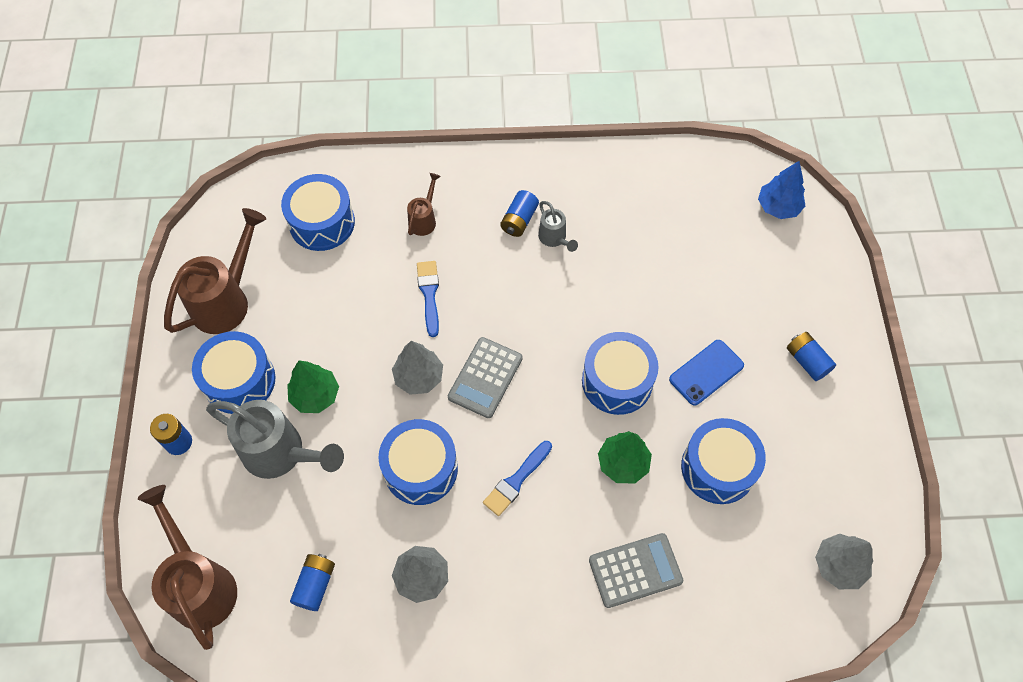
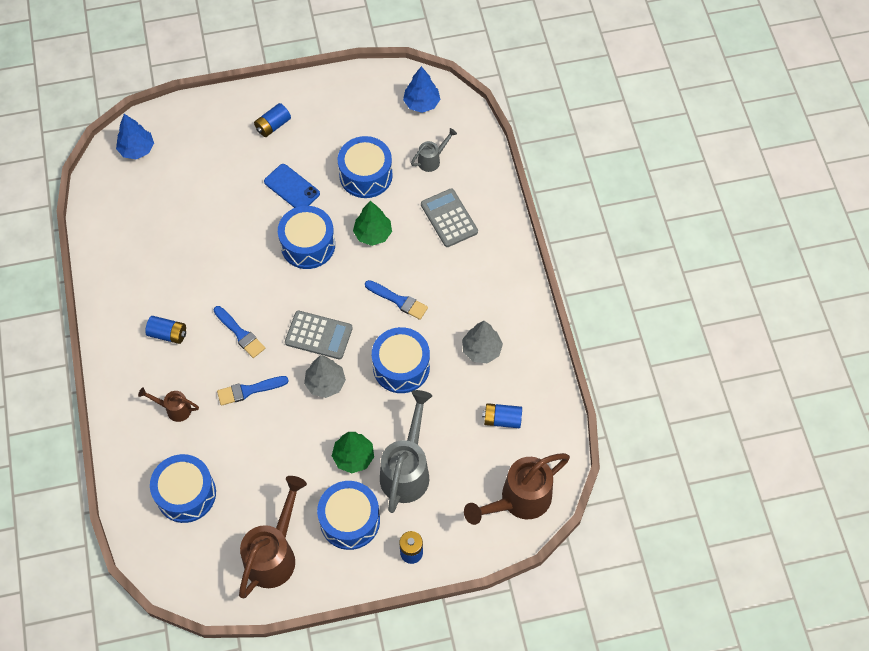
camera: 100 degrees left, 0 degrees up
brown watering can [164,208,266,334] -> brown watering can turned 90 degrees clockwise [239,476,307,598]
grey watering can [538,201,578,252] -> grey watering can moved to [411,128,457,172]
grey tree [815,534,873,589] -> blue tree [403,66,441,113]
none -> blue brush [214,306,265,358]

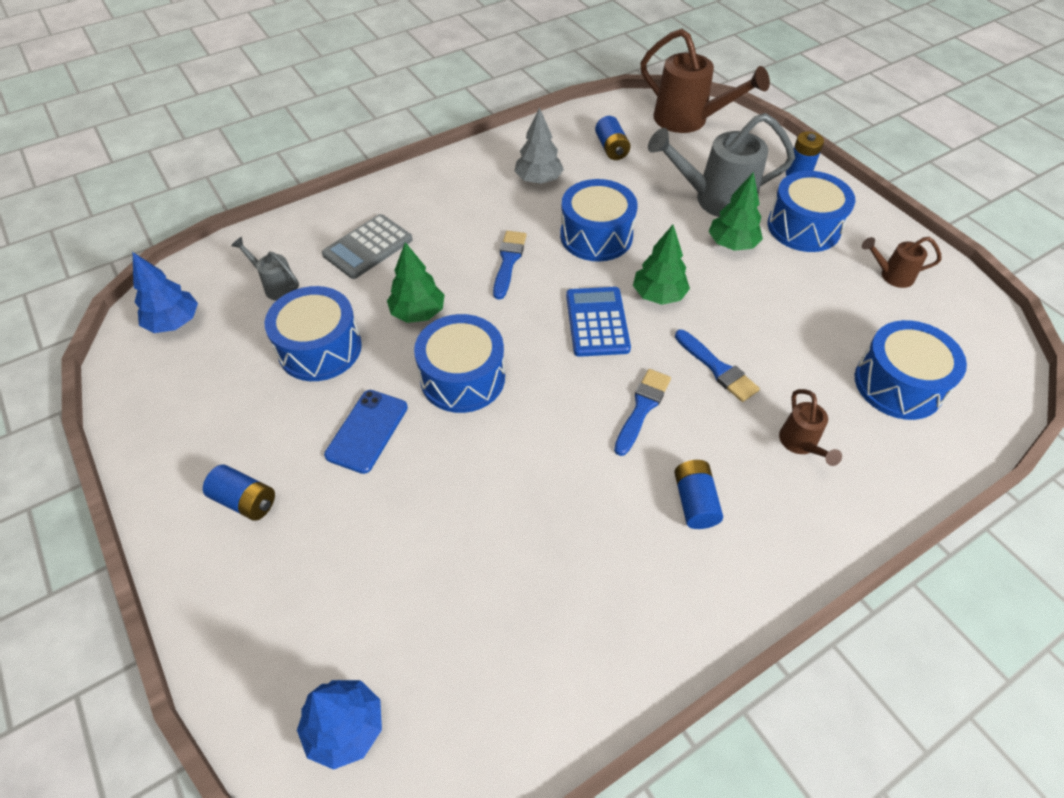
camera: 110 degrees left, 10 degrees down
brown watering can [239,476,307,598] -> brown watering can [862,237,941,288], size x0.50
grey calculator [285,311,353,359] -> blue calculator [566,287,631,357]
grey tree [304,355,346,398] -> green tree [633,225,690,305]

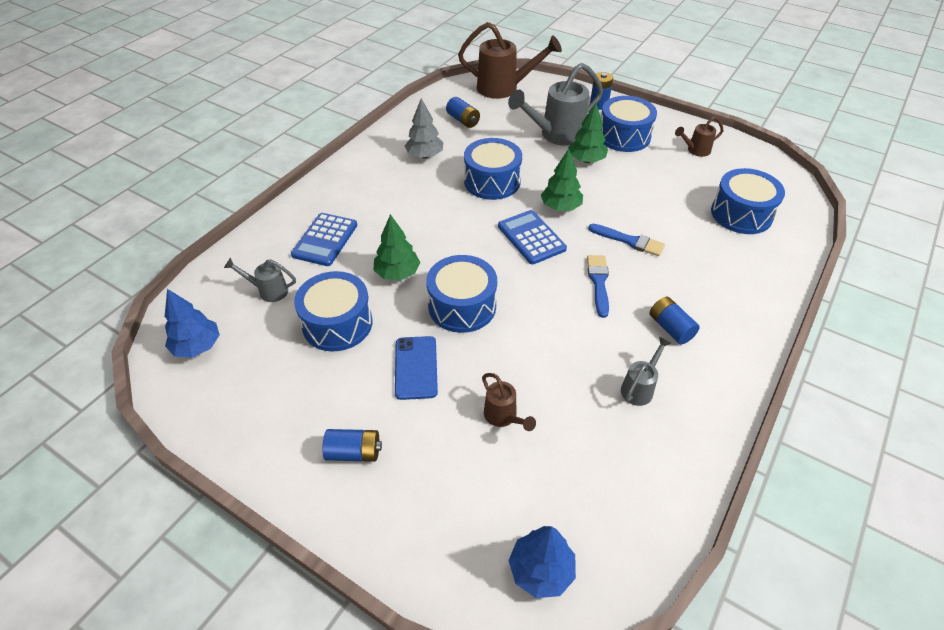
camera: 25 degrees left, 5 degrees down
grey calculator [322,214,413,279] -> blue calculator [291,213,357,266]
blue brush [493,231,527,300] -> none
brown watering can [779,389,842,466] -> brown watering can moved to [482,373,536,431]
none -> grey watering can [621,337,671,406]

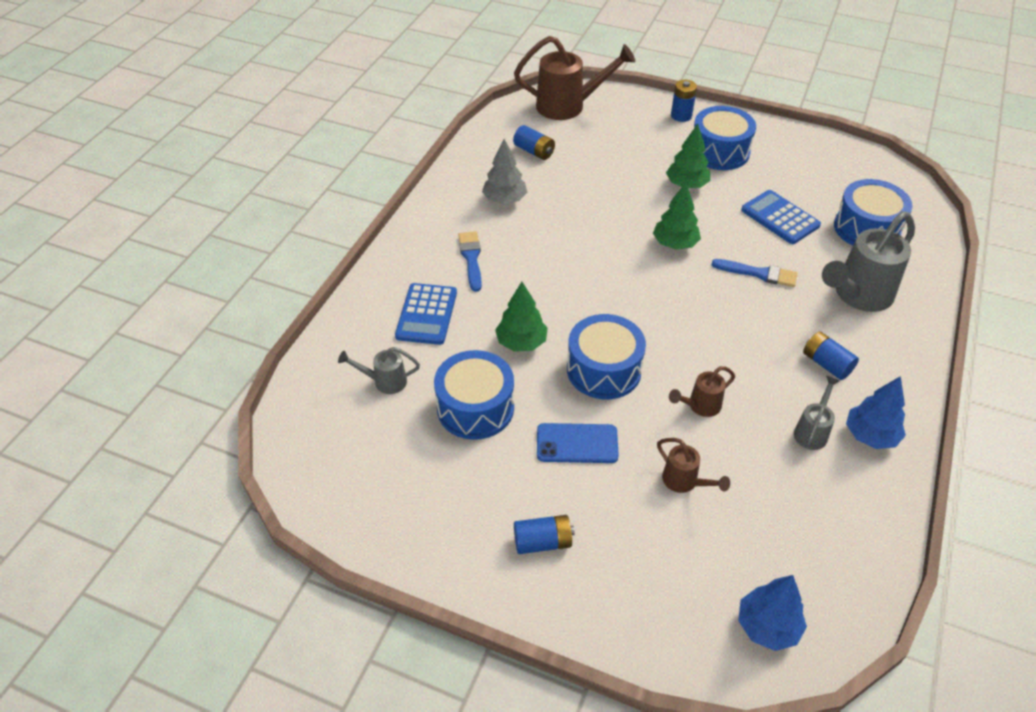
camera: 10 degrees left, 0 degrees up
blue tree [165,289,220,358] -> blue tree moved to [846,376,906,449]
blue phone [395,336,438,400] -> blue phone turned 75 degrees counterclockwise [537,423,619,463]
blue drum [464,138,522,200] -> none
blue calculator [498,210,567,264] -> blue calculator moved to [741,190,821,244]
grey watering can [508,63,603,146] -> grey watering can moved to [822,211,915,312]
blue brush [587,255,609,318] -> blue brush moved to [458,231,482,292]
brown watering can [675,116,724,157] -> brown watering can moved to [669,366,735,417]

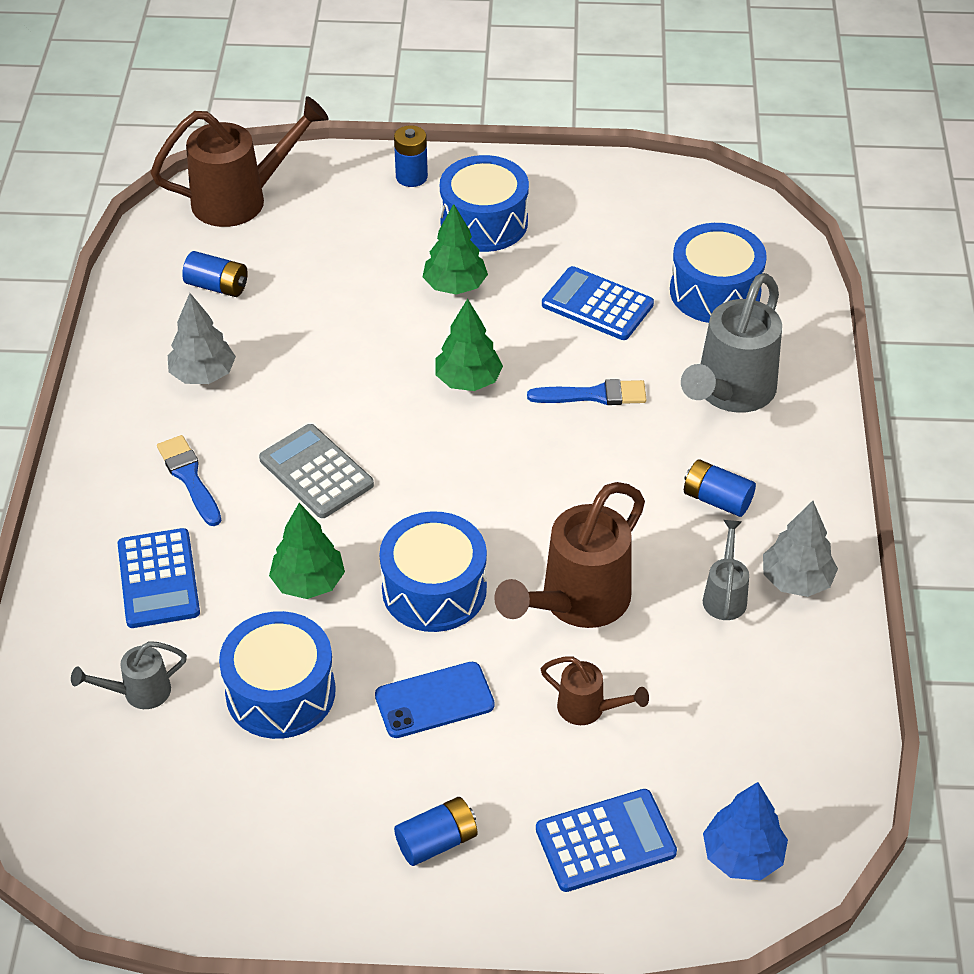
camera: 20 degrees left, 0 degrees up
brown watering can [669,366,735,417] -> brown watering can [494,482,645,628], size x1.99
blue tree [846,376,906,449] -> grey tree [763,501,838,597]
none -> grey calculator [259,424,374,518]
none -> blue calculator [536,789,677,892]

